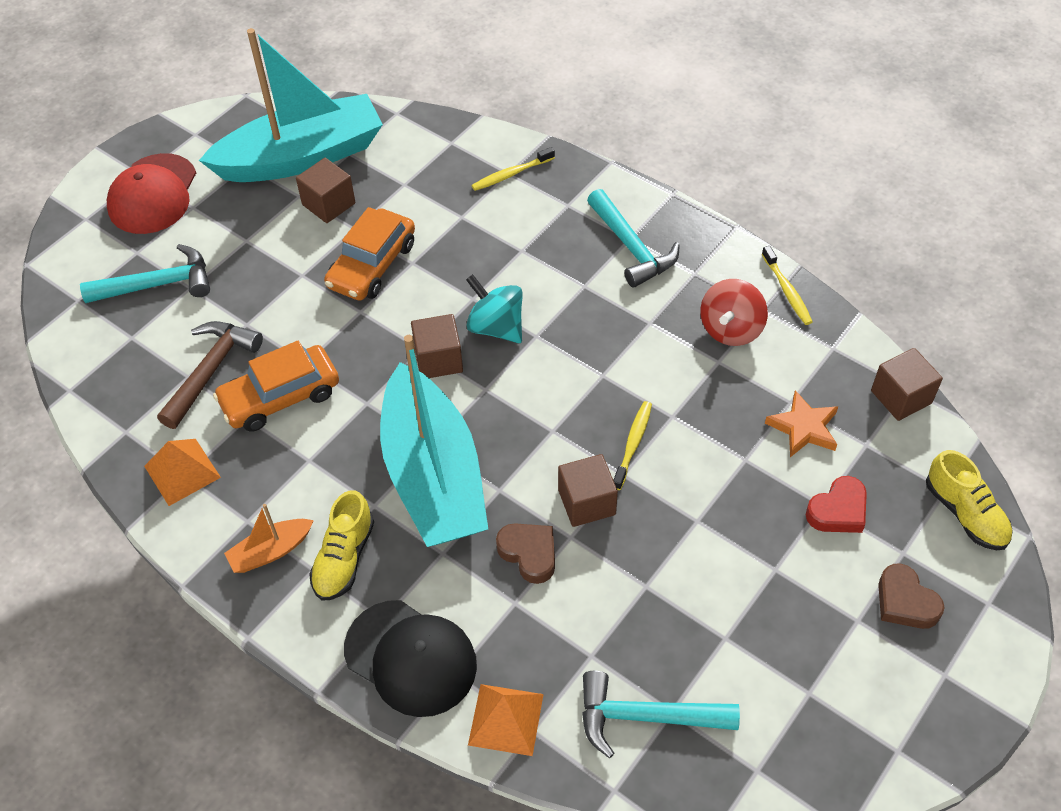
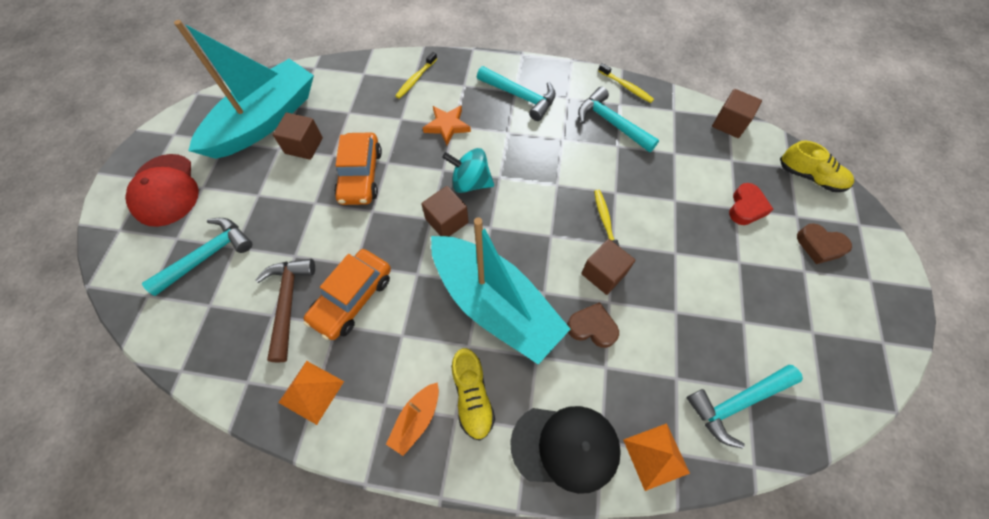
camera: 30 degrees left, 10 degrees up
red spinning top [700,279,768,346] -> turquoise hammer [578,87,659,152]
orange star [765,390,838,457] -> orange star moved to [423,105,471,145]

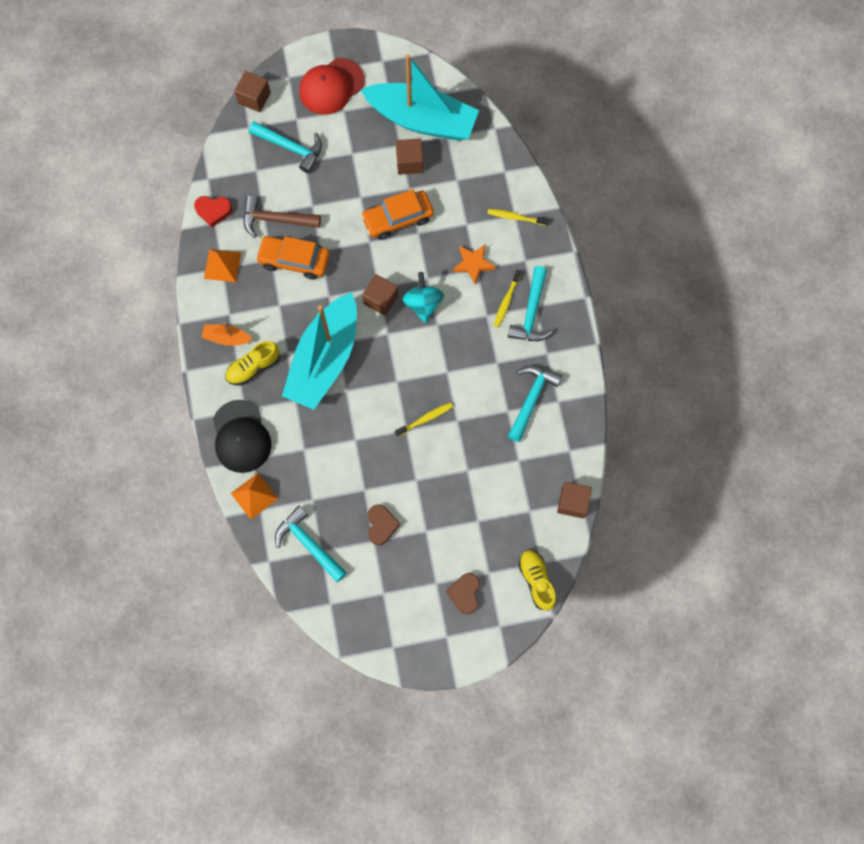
camera: 70 degrees right, 10 degrees up
brown hammer [255,259,315,363] -> brown hammer turned 150 degrees counterclockwise [243,196,321,238]
brown heart [567,302,619,348] -> brown heart moved to [368,505,401,545]
brown cube [581,239,636,295] -> brown cube moved to [234,71,271,112]
yellow toothbrush [598,63,654,103] -> yellow toothbrush moved to [494,270,521,327]
red heart [729,183,774,225] -> red heart moved to [194,196,232,227]
yellow shoe [780,141,854,192] -> yellow shoe turned 150 degrees clockwise [518,549,556,611]

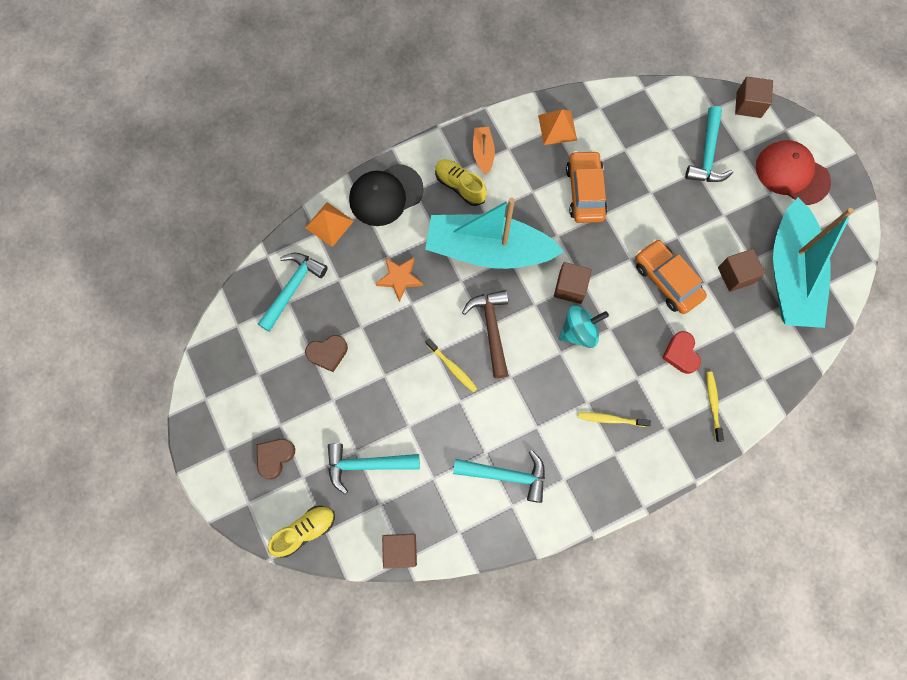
camera: 75 degrees right, 0 degrees up
red heart [194,196,232,227] -> red heart moved to [662,331,701,374]
brown hammer [243,196,321,238] -> brown hammer moved to [462,290,508,378]
brown heart [446,573,480,614] -> brown heart turned 45 degrees counterclockwise [257,439,295,479]
orange star [453,244,496,284] -> orange star moved to [375,257,423,302]
turquoise hammer [508,266,553,341] -> turquoise hammer moved to [328,443,420,494]

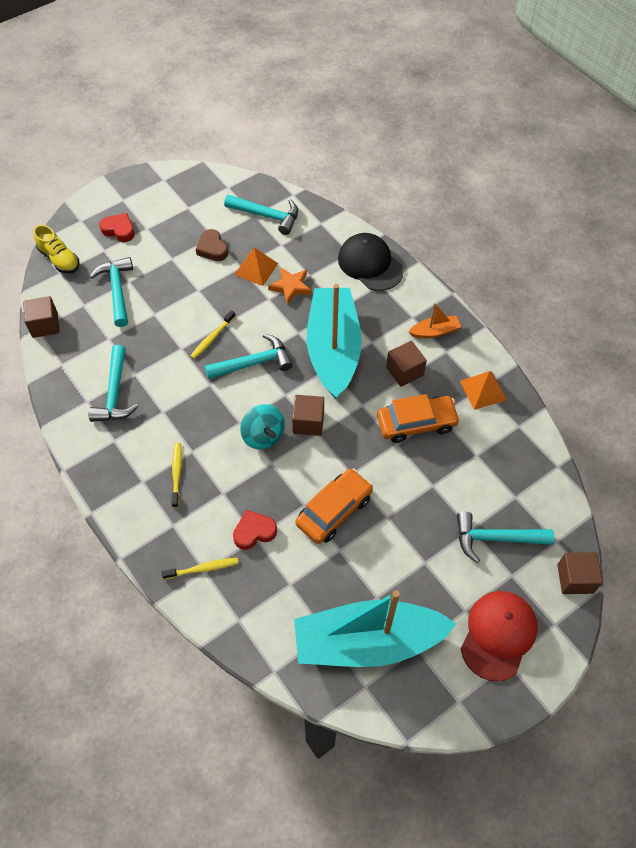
camera: 80 degrees right, 15 degrees down
brown heart [257,439,295,479] -> red heart [99,213,135,242]
orange pyramid [305,202,354,247] -> orange pyramid moved to [234,247,278,286]
yellow shoe [435,159,487,206] -> none
brown hammer [462,290,508,378] -> turquoise hammer [205,334,293,379]
brown cube [718,249,765,292] -> brown cube moved to [386,341,427,387]

